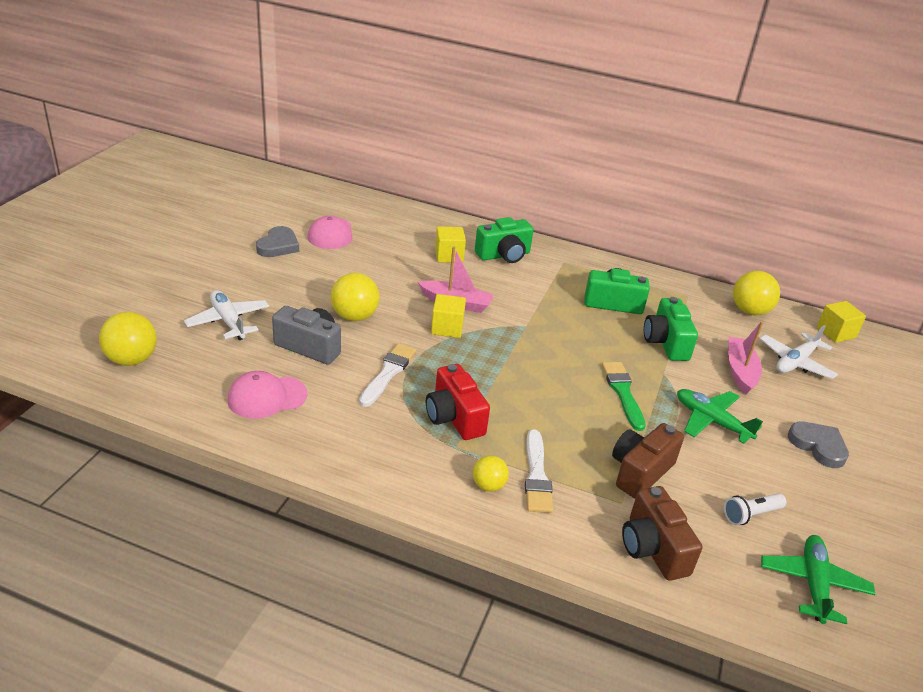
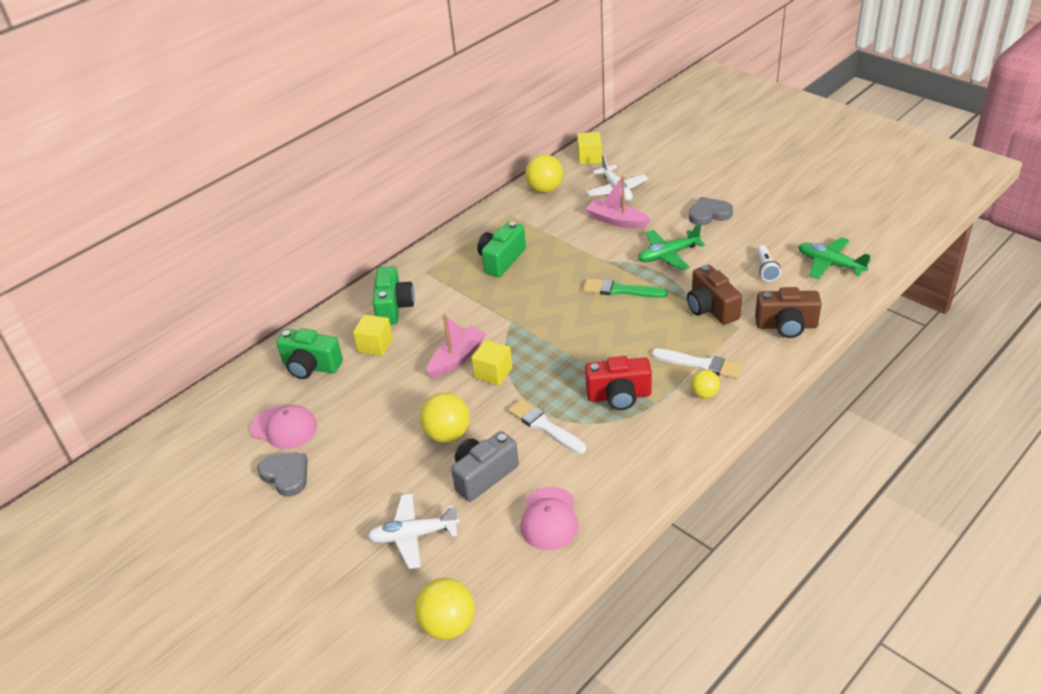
camera: 60 degrees left, 5 degrees up
green camera [644,297,698,361] -> green camera moved to [276,328,343,379]

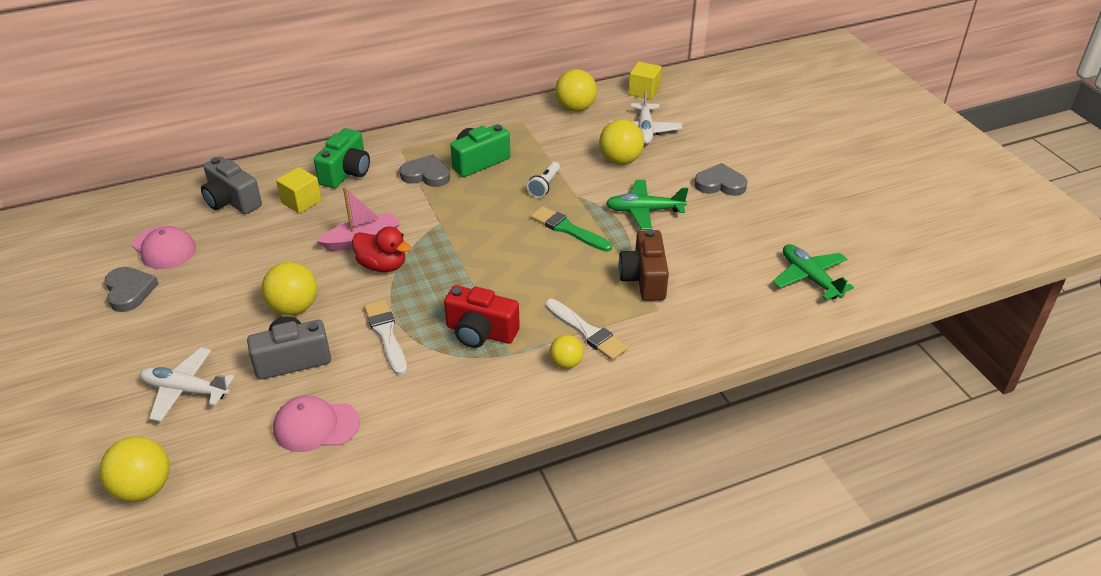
camera: 20 degrees right, 0 degrees up
green camera [276,328,343,379] -> grey camera [201,156,262,214]
yellow cube [471,340,512,386] -> red duck [352,227,411,272]
pink cap [520,487,578,550] -> pink cap turned 60 degrees clockwise [273,396,360,452]
pink boat [586,176,651,229] -> yellow ball [599,119,644,165]
brown camera [755,287,822,338] -> none
white flashlight [756,245,781,281] -> white flashlight moved to [527,162,560,198]
none -> grey heart [399,154,450,187]

